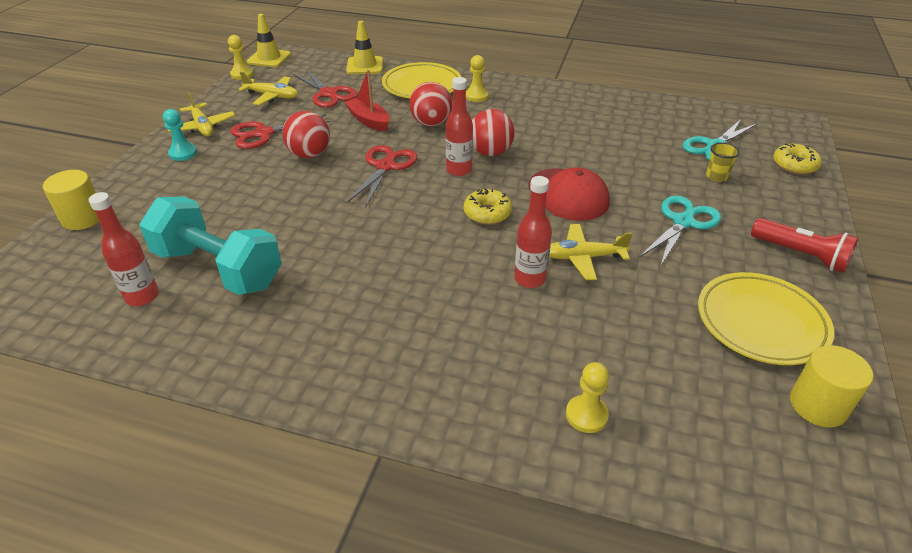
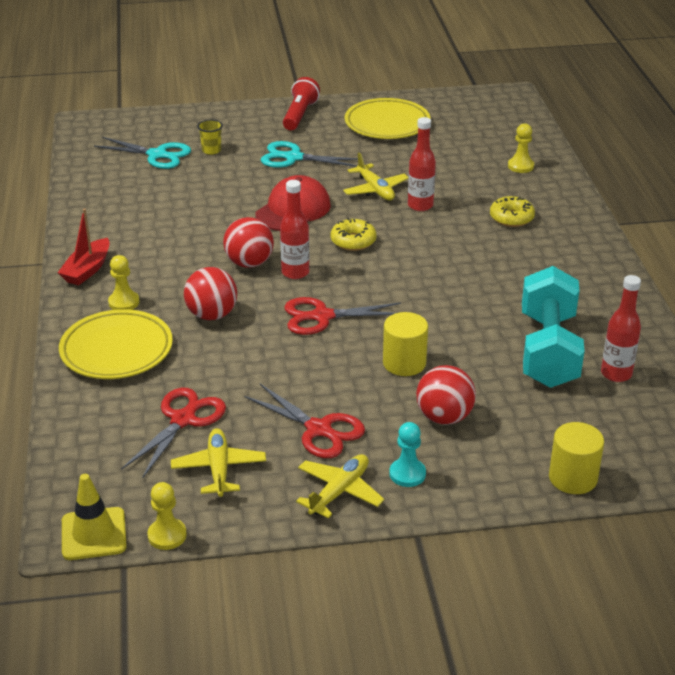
camera: 115 degrees left, 5 degrees down
red ball [282,111,330,158] -> red ball moved to [416,365,476,425]
red boat [344,70,390,131] -> red boat moved to [58,208,110,285]
yellow traffic cone [346,21,383,74] -> none
yellow donut [773,144,822,175] -> yellow donut moved to [490,196,535,227]
yellow cylinder [790,345,873,428] -> yellow cylinder moved to [383,312,428,376]

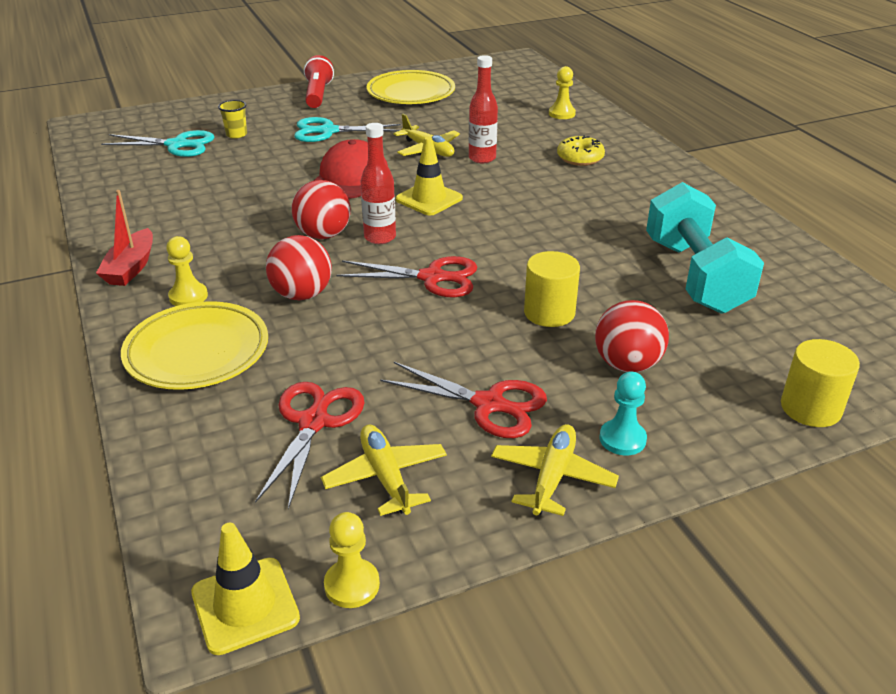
camera: 15 degrees left, 0 degrees up
red scissors [284,297,401,335] -> red scissors turned 150 degrees counterclockwise [336,256,477,297]
yellow donut [330,218,377,251] -> yellow traffic cone [396,137,463,216]
red bottle [601,275,641,382] -> none

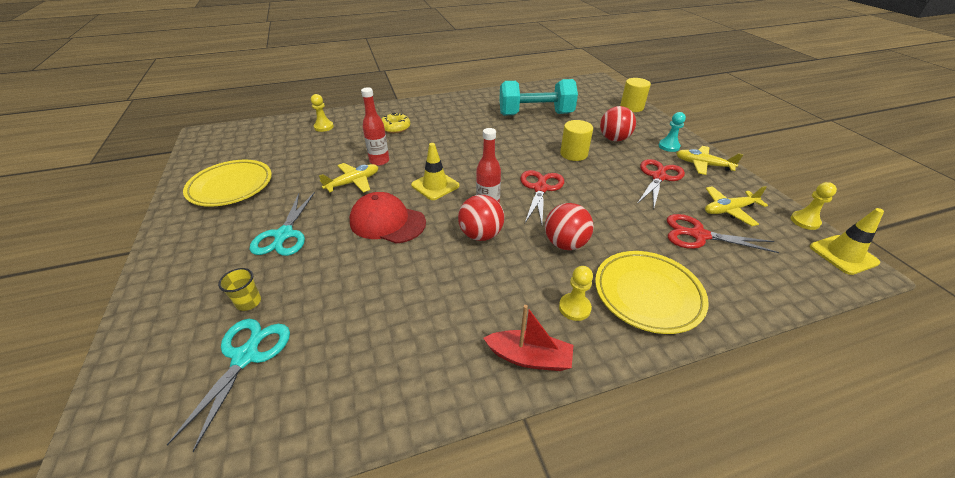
camera: 85 degrees left, 5 degrees up
red flashlight [304,55,334,108] -> none

